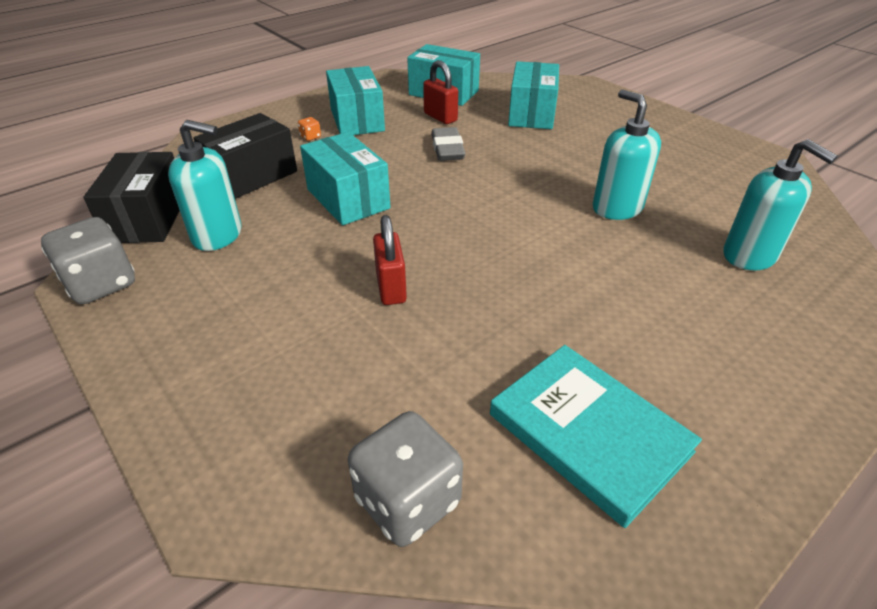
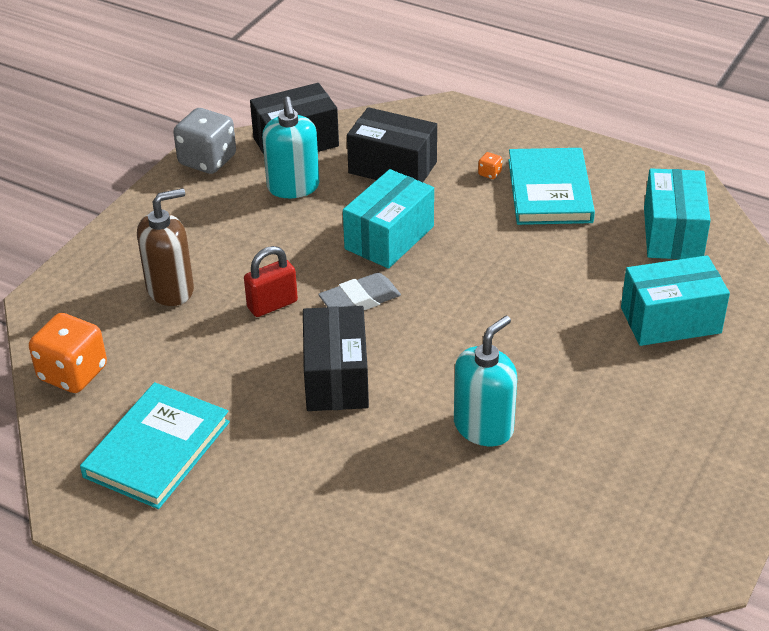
camera: 70 degrees right, 0 degrees up
turquoise box [326,66,385,135] -> turquoise book [508,148,595,225]
grey dice [348,411,463,547] -> orange dice [29,313,107,393]
red padlock [423,60,458,124] -> none
grey eraser [431,127,466,161] -> grey eraser moved to [318,273,401,310]
turquoise soap dispenser [723,139,838,270] -> none
none -> brown soap dispenser [137,188,194,306]
none -> black box [303,306,369,411]

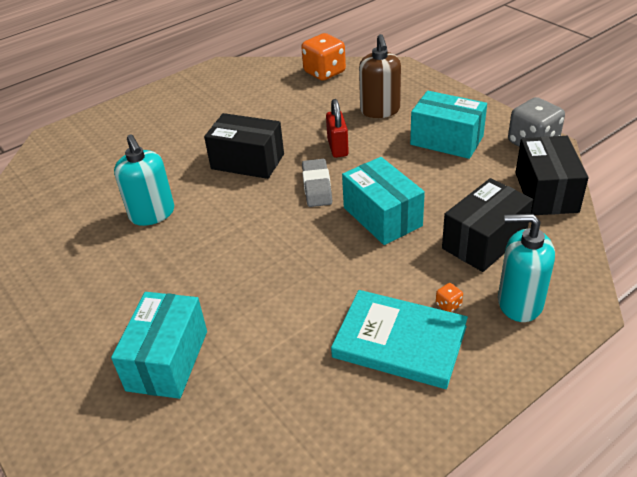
camera: 115 degrees right, 0 degrees up
turquoise book [80,382,230,509] -> none
turquoise soap dispenser [262,97,319,198] -> turquoise soap dispenser moved to [498,214,555,322]
turquoise box [644,168,711,259] -> turquoise box moved to [410,91,487,159]

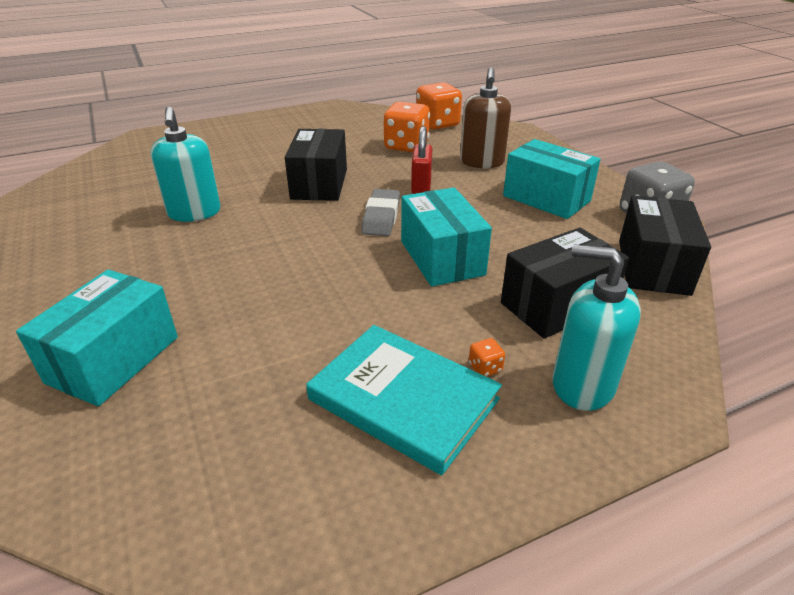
camera: 10 degrees right, 5 degrees down
black box [204,113,284,179] -> black box turned 60 degrees clockwise [285,129,347,201]
none -> orange dice [383,102,430,152]

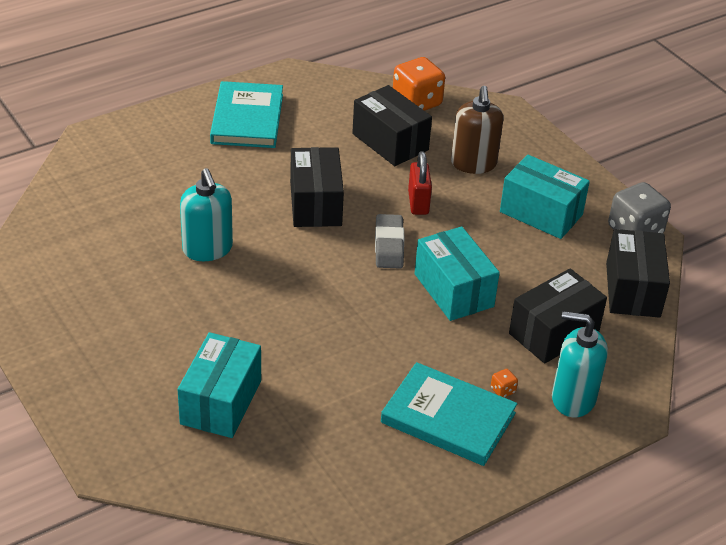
camera: 10 degrees left, 5 degrees up
orange dice [383,102,430,152] -> black box [352,85,432,166]
none -> turquoise book [210,81,283,148]

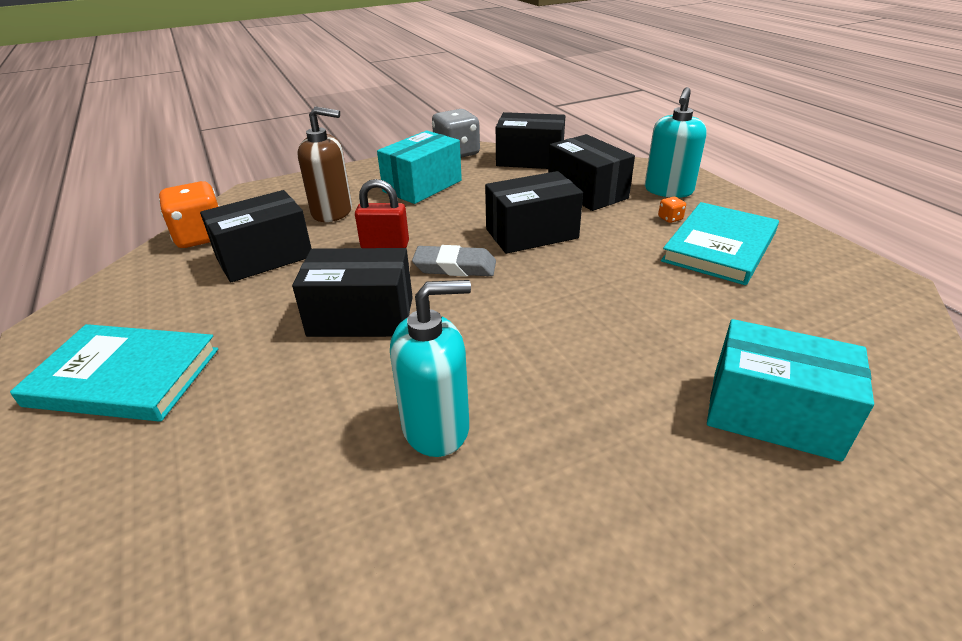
camera: 80 degrees left, 5 degrees down
turquoise box [415,226,500,321] -> black box [485,171,583,254]

